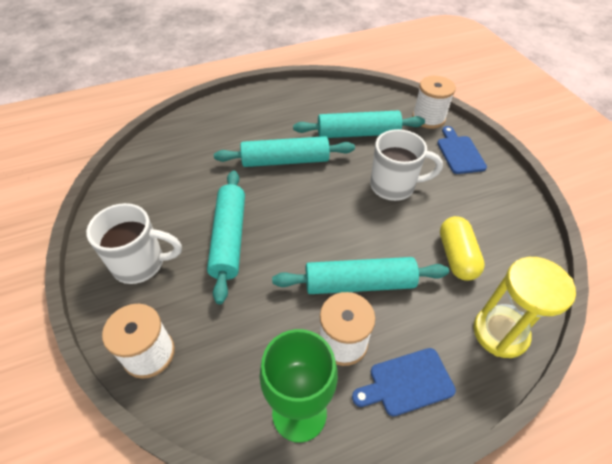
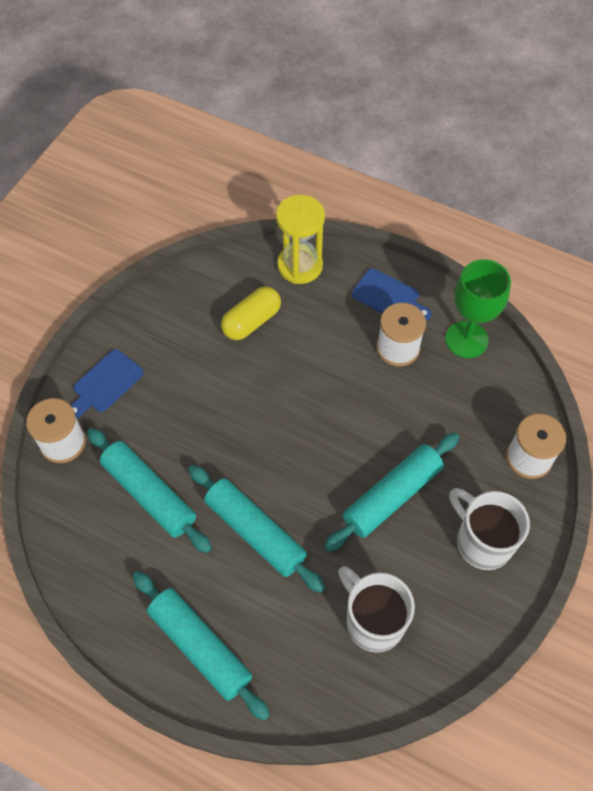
camera: 130 degrees left, 10 degrees up
turquoise rolling pin [272,257,449,294] -> turquoise rolling pin moved to [133,571,270,721]
white mug [370,129,443,201] -> white mug moved to [338,566,415,652]

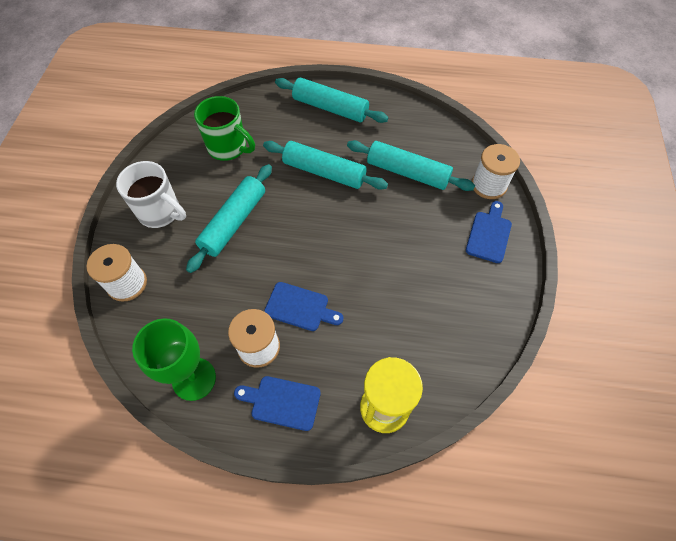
camera: 160 degrees right, 0 degrees up
yellow capsule [221,287,281,340] -> none
white mug [338,566,415,652] -> green mug [194,96,255,161]
none -> blue cutting board [264,282,343,331]

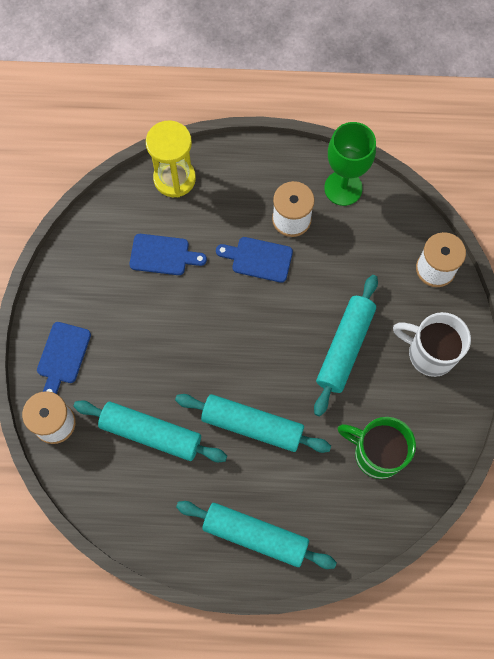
camera: 175 degrees right, 10 degrees up
blue cutting board [234,376,321,431] -> blue cutting board moved to [129,234,207,275]

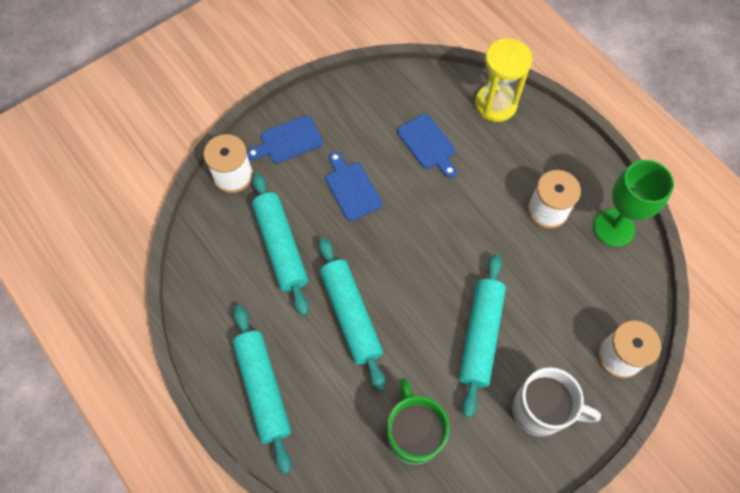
camera: 50 degrees right, 5 degrees down
blue cutting board [216,237,293,283] -> blue cutting board moved to [326,152,382,221]
turquoise rolling pin [314,275,378,416] -> turquoise rolling pin turned 60 degrees counterclockwise [459,254,506,418]
white mug [393,312,471,377] -> white mug turned 120 degrees clockwise [512,367,601,437]

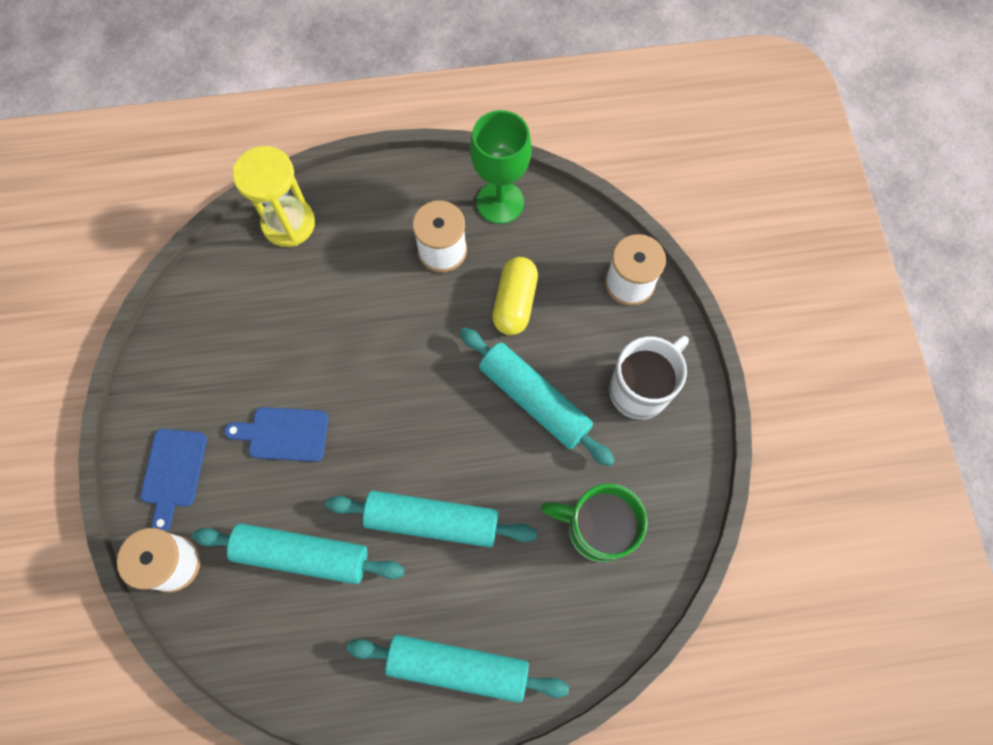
camera: 60 degrees left, 5 degrees up
blue cutting board [397,114,457,178] -> none
none -> yellow capsule [492,257,538,335]

